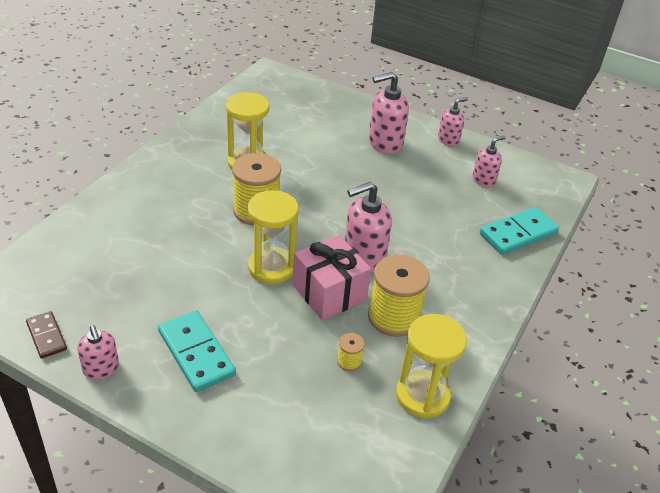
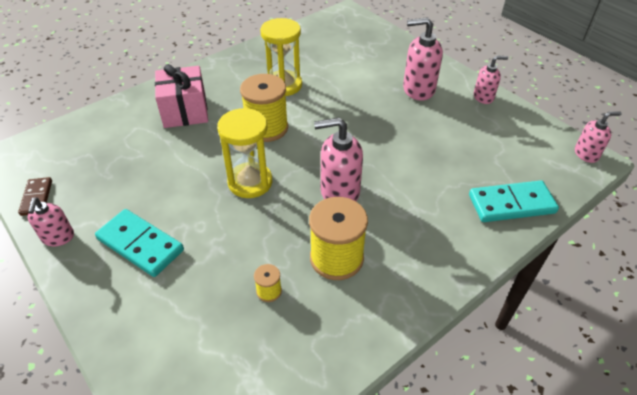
camera: 25 degrees right, 5 degrees up
turquoise domino [158,310,236,392] -> turquoise domino turned 45 degrees counterclockwise [95,209,184,277]
pink gift [293,235,371,320] -> pink gift moved to [155,64,208,128]
yellow hourglass [396,314,467,419] -> none
pink soap dispenser [473,136,506,187] -> pink soap dispenser moved to [575,111,622,163]

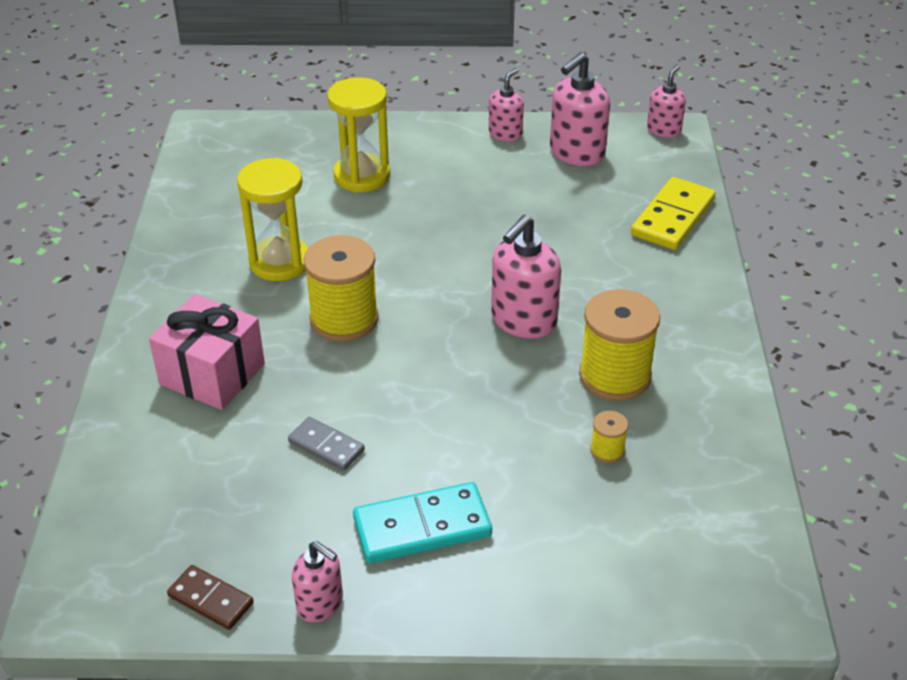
camera: 50 degrees left, 5 degrees down
yellow hourglass [217,108,272,198] -> yellow hourglass moved to [327,77,390,192]
pink soap dispenser [403,17,443,101] -> pink soap dispenser moved to [550,52,610,166]
turquoise domino [469,180,559,222] -> yellow domino [631,177,715,250]
none -> grey domino [288,417,365,471]

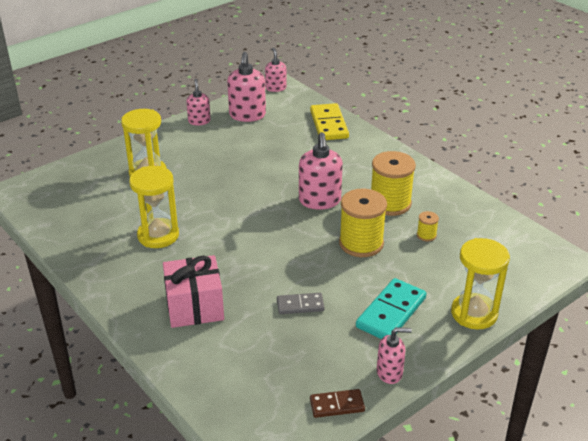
camera: 40 degrees left, 5 degrees down
yellow spool [303,235,379,342] -> yellow spool moved to [339,189,387,257]
none -> yellow hourglass [451,238,510,329]

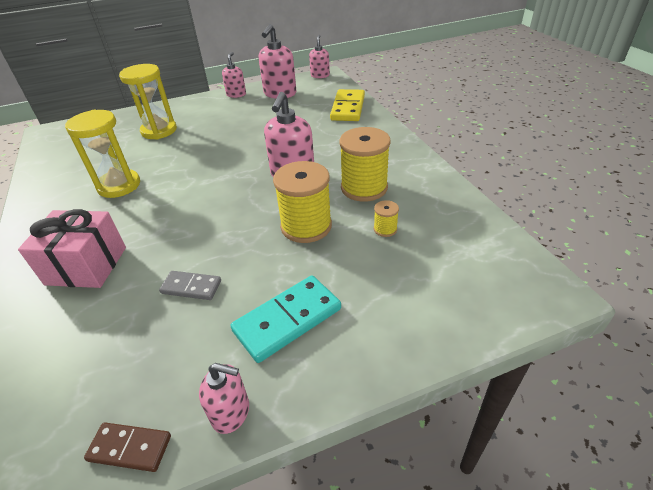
camera: 20 degrees right, 5 degrees up
yellow hourglass [451,238,510,329] -> none

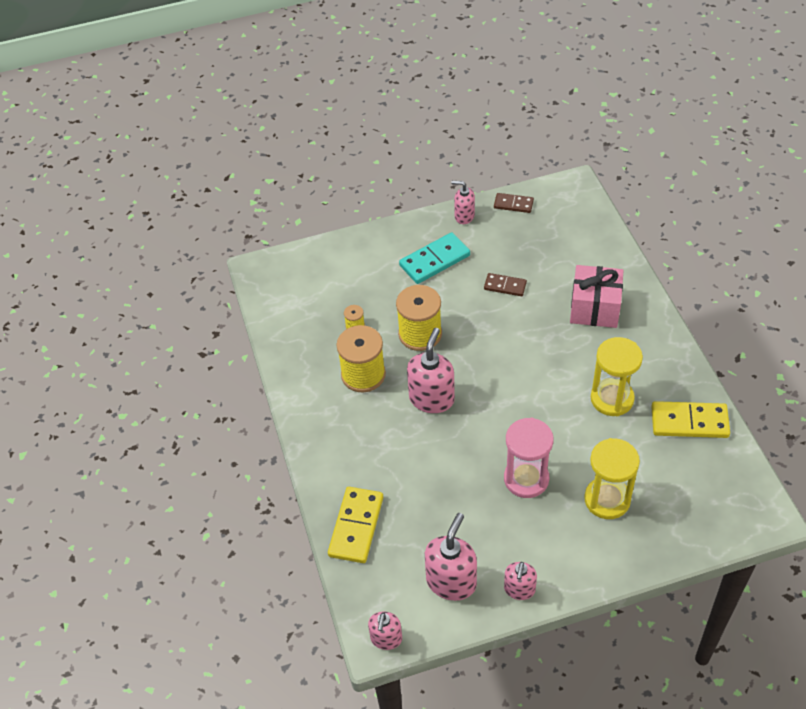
camera: 175 degrees left, 10 degrees up
grey domino [159,271,221,300] -> brown domino [484,273,527,296]
none -> pink hourglass [504,418,554,498]
none -> yellow domino [651,401,730,438]

